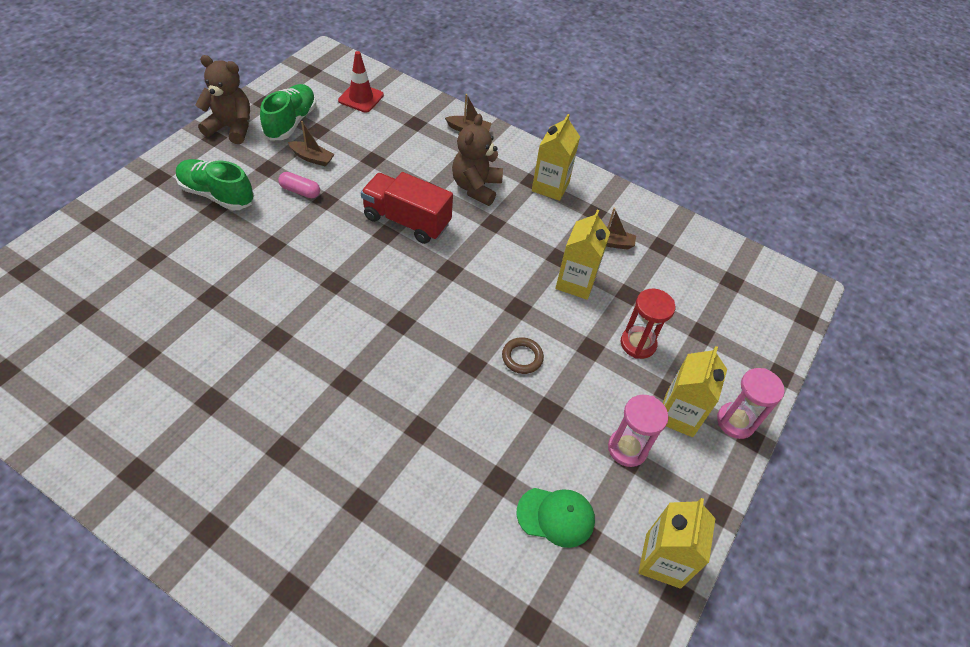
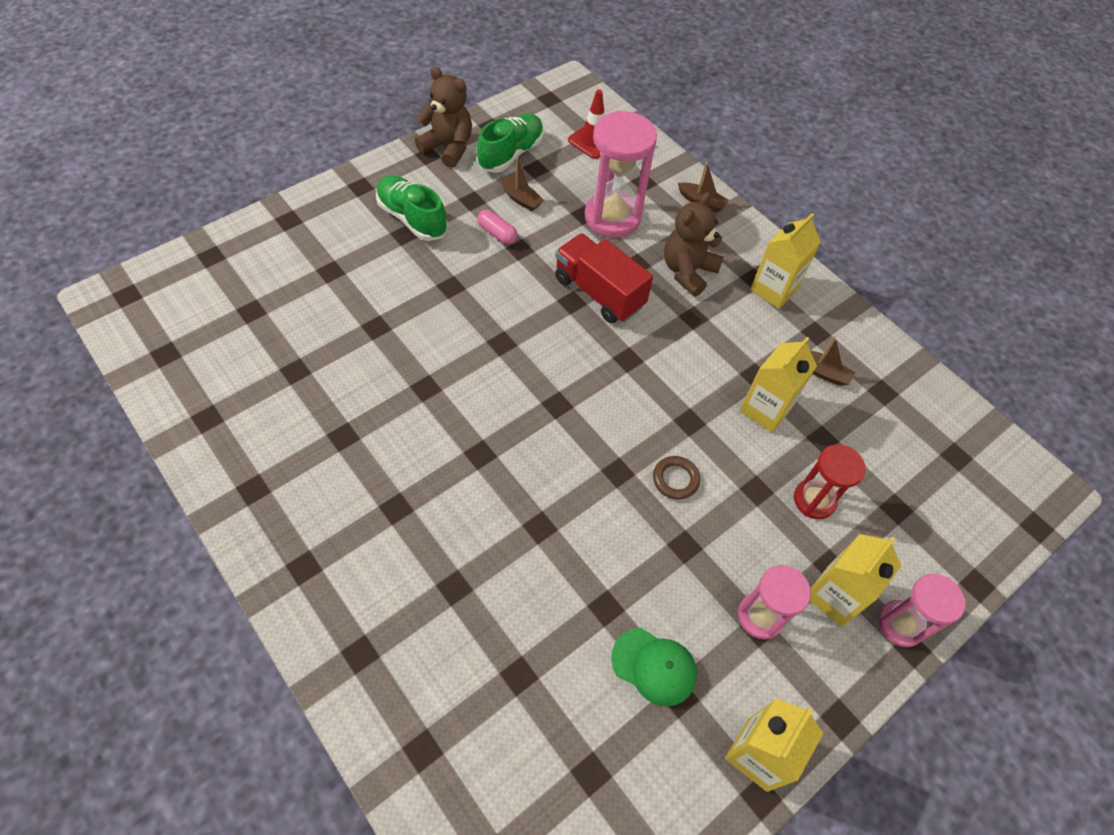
camera: 20 degrees right, 5 degrees up
none -> pink hourglass [585,110,657,238]

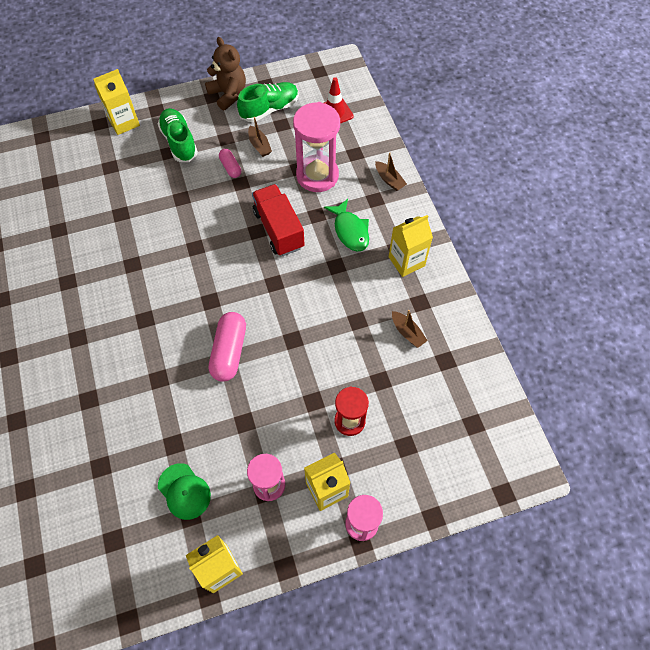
camera: 25 degrees right, 5 degrees up
brown ring [653,456,700,500] -> none
brown teddy bear [664,192,724,296] -> green fish [324,199,369,252]
yellow carton [739,337,817,433] -> yellow carton moved to [93,69,140,135]
none -> pink capsule [209,312,246,382]

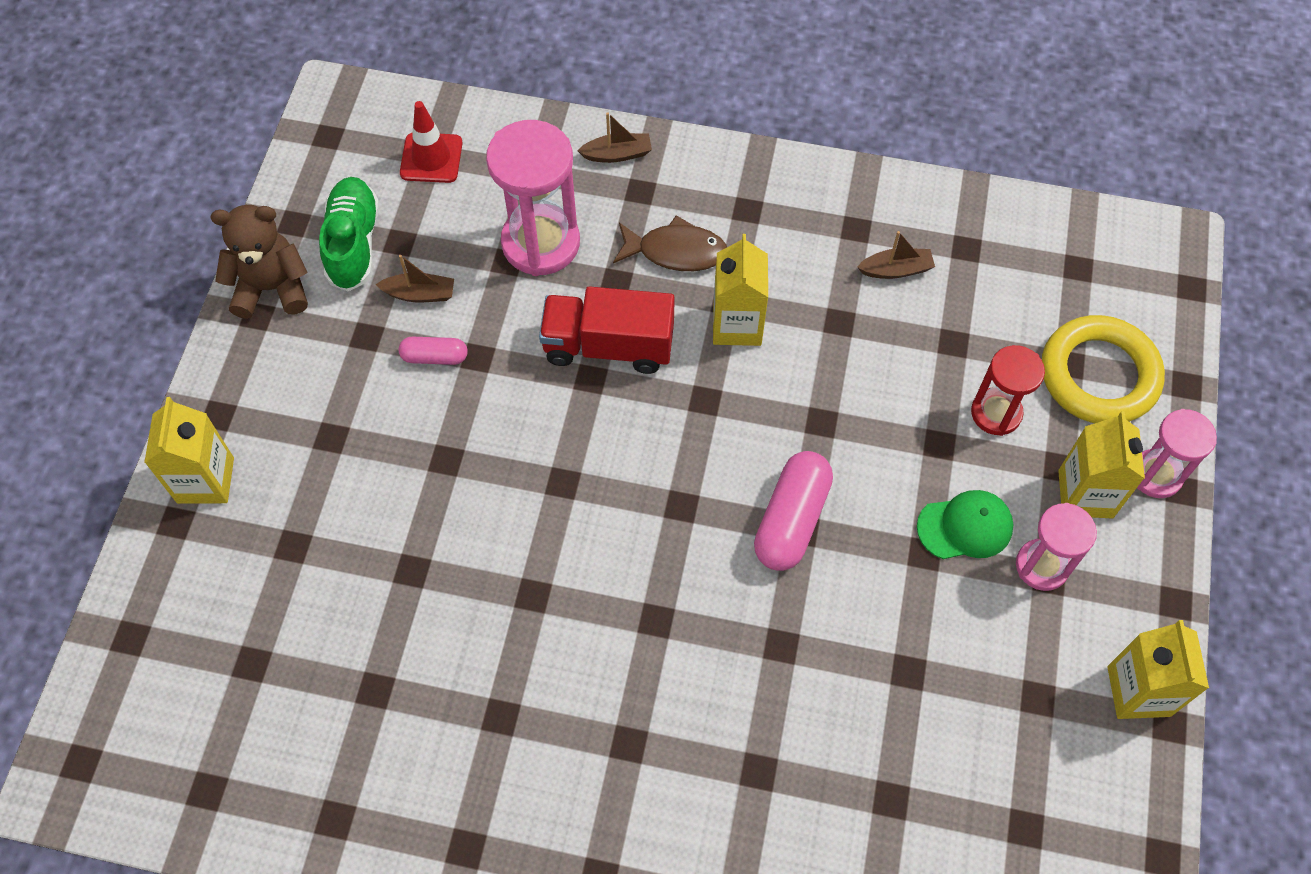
camera: 60 degrees left, 0 degrees up
green shoe [158,108,198,162] -> none
green cap [158,463,211,520] -> green cap moved to [917,490,1014,559]
pink capsule [209,312,246,382] -> pink capsule turned 75 degrees clockwise [754,451,833,571]
green fish [324,199,369,252] -> brown fish [613,215,727,271]
yellow carton [389,215,433,277] -> yellow carton moved to [713,234,768,346]
none -> yellow ring [1042,315,1165,423]

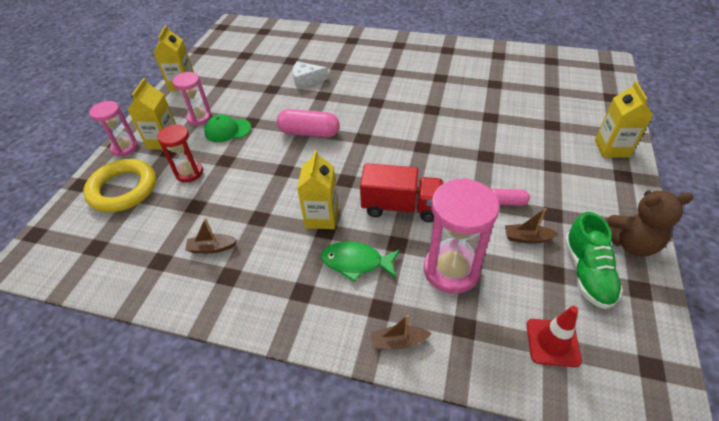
camera: 175 degrees left, 15 degrees down
brown fish [613,215,727,271] -> green fish [321,242,400,282]
pink capsule [754,451,833,571] -> pink capsule turned 75 degrees clockwise [277,109,340,138]
none -> white cheese [293,61,328,89]

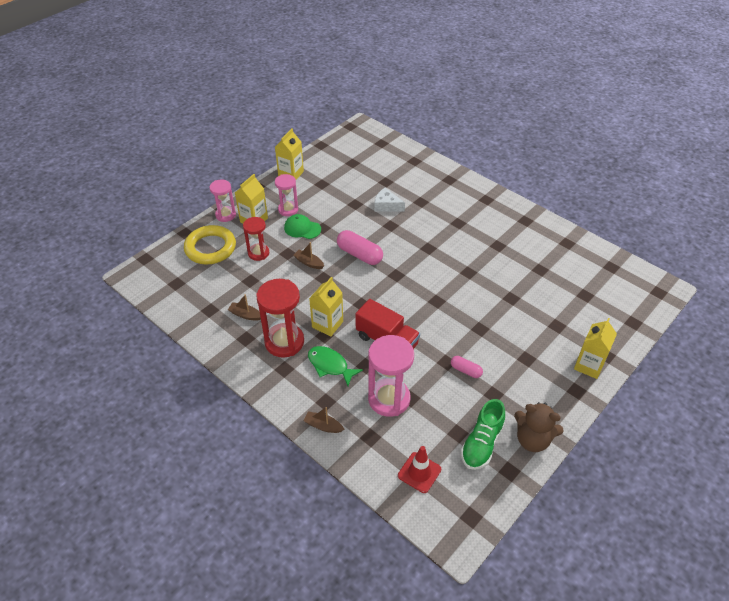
camera: 25 degrees right, 0 degrees up
brown boat [505,208,559,244] -> brown boat moved to [293,242,324,269]
none -> red hourglass [256,279,304,358]

